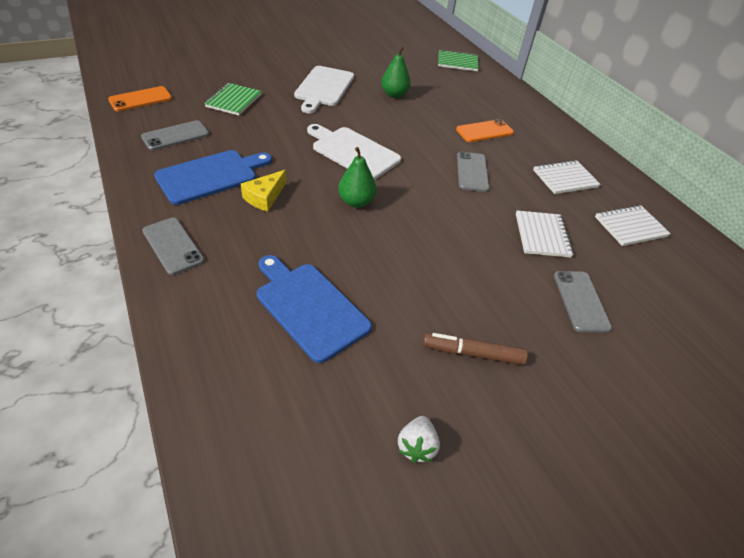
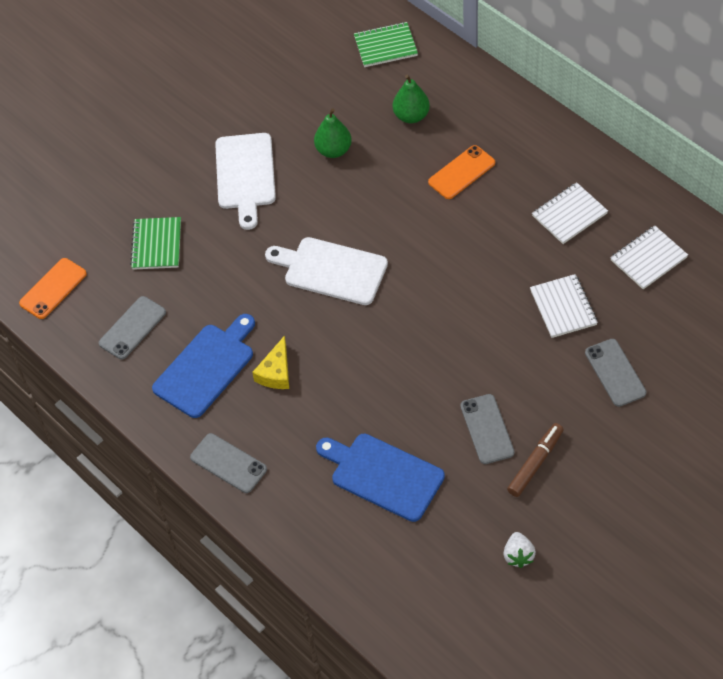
camera: 10 degrees left, 10 degrees up
green pear [338,147,377,208] -> green pear moved to [393,75,430,123]
brown marker [423,333,528,365] -> brown marker turned 135 degrees clockwise [507,423,564,497]
grey phone [457,152,489,192] -> grey phone moved to [460,394,515,464]

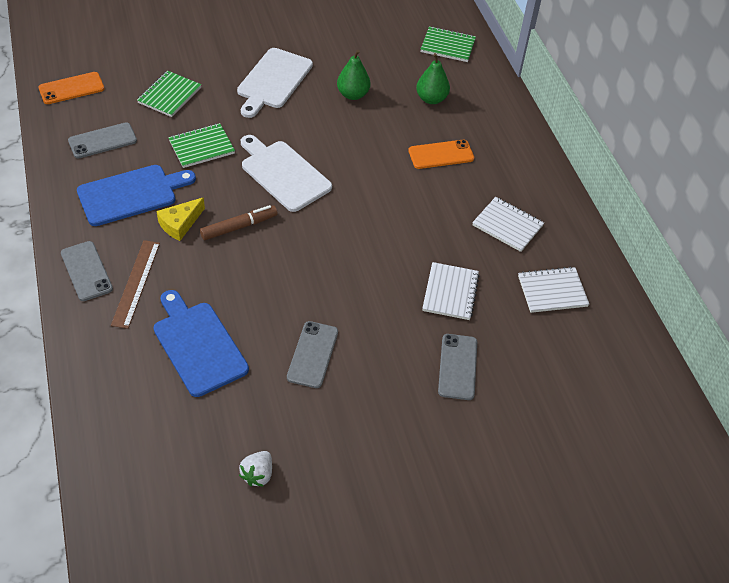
camera: 20 degrees right, 5 degrees down
brown marker [507,423,564,497] -> brown marker moved to [200,205,278,240]
white notebook [532,182,608,244] -> white notebook turned 45 degrees clockwise [472,197,544,252]
none -> brown ruler [111,240,160,329]
none -> green notebook [168,123,235,168]

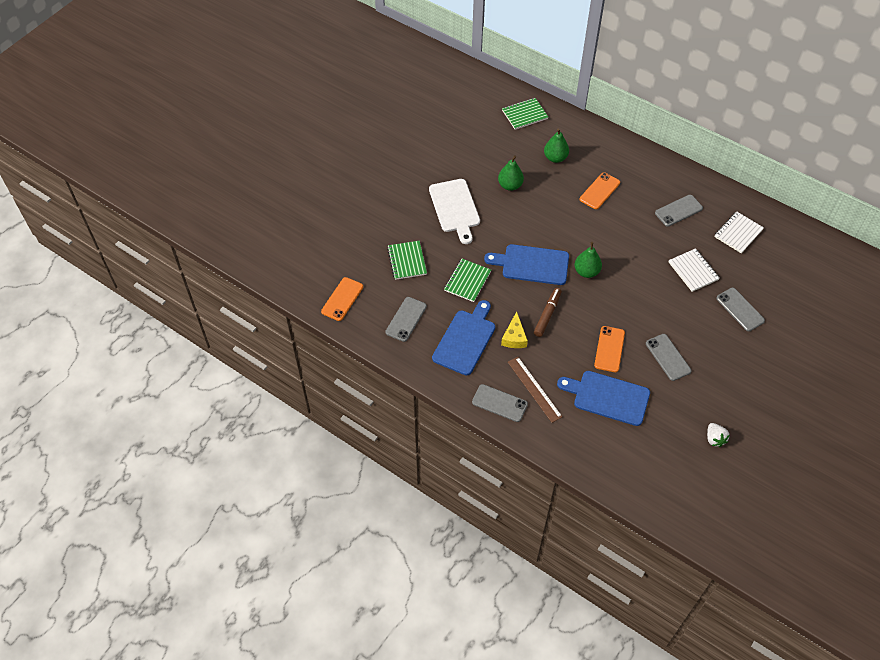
camera: 35 degrees left, 5 degrees up
white cutting board [241,135,332,212] -> blue cutting board [484,244,569,285]
white notebook [472,197,544,252] -> grey phone [655,195,703,227]
none -> green pear [575,242,602,278]
none -> orange phone [594,326,625,372]

